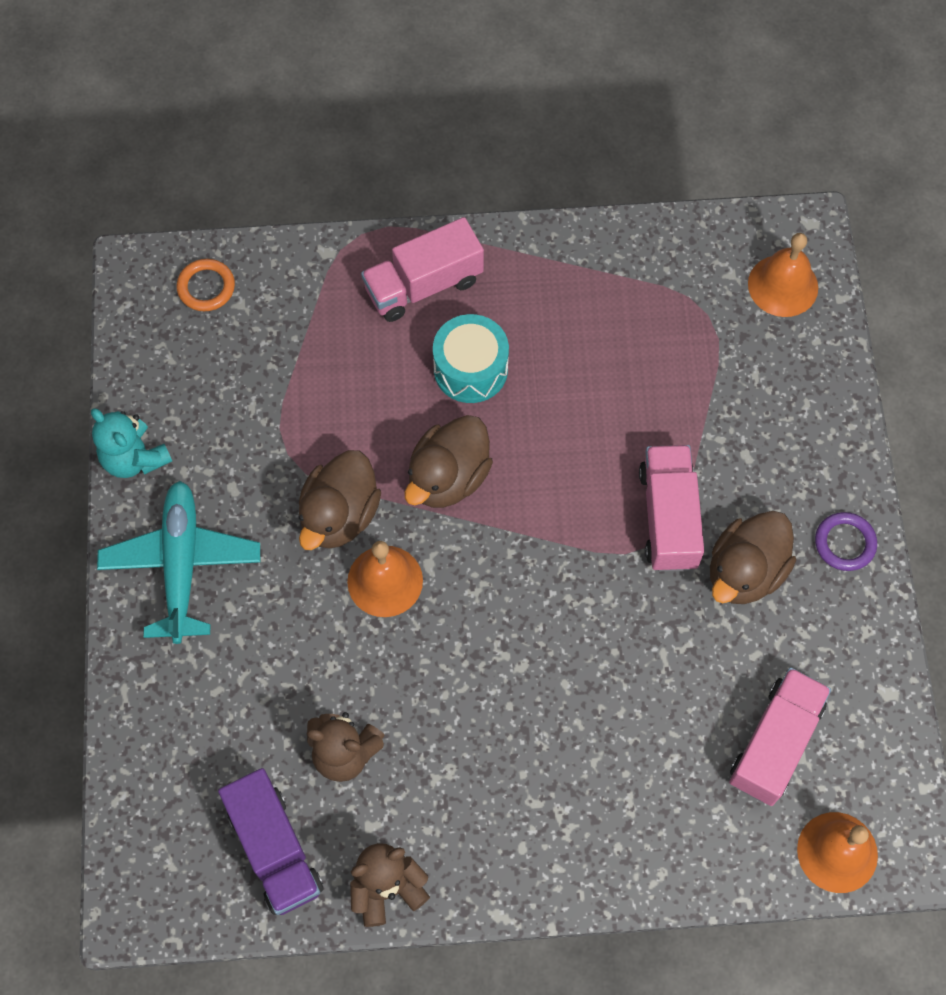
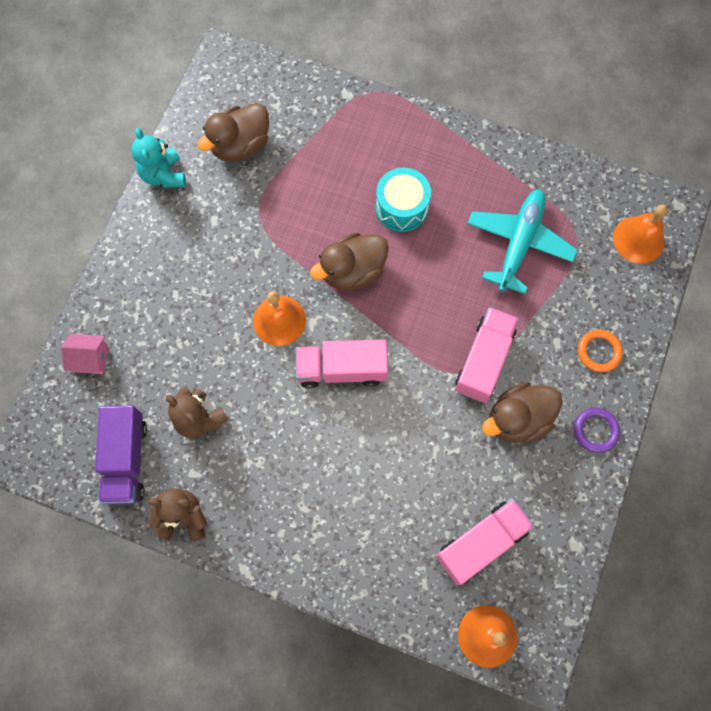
camera: 25 degrees right, 5 degrees up
turquoise plane [97,481,260,644] -> turquoise plane moved to [467,190,578,294]
orange ring [177,259,235,311] -> orange ring moved to [578,330,623,372]
brown duck [299,450,381,550] -> brown duck moved to [197,103,269,162]
pink truck [361,217,484,322] -> pink truck moved to [296,339,388,389]
none -> pink house [61,334,108,374]

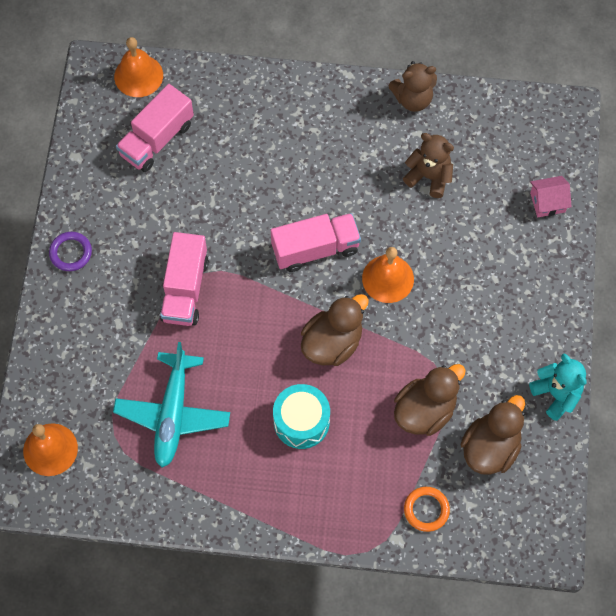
camera: 165 degrees right, 5 degrees down
purple truck [95,405,147,505] -> none
brown duck [482,382,563,443] -> brown duck moved to [394,364,466,436]
orange ring [578,330,623,372] -> orange ring moved to [404,487,450,532]

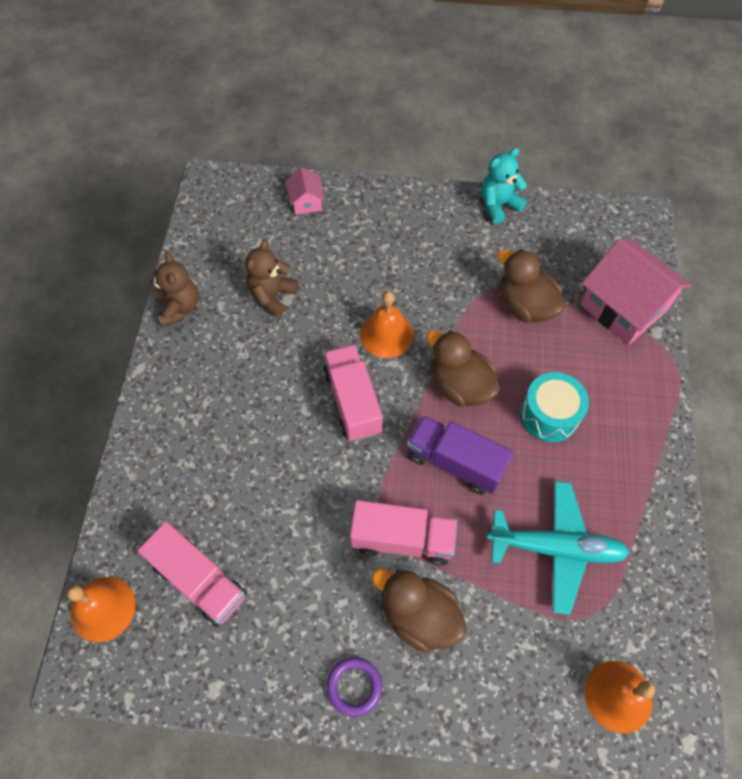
camera: 90 degrees left, 5 degrees down
orange ring [404,487,450,532] -> pink house [580,238,692,345]
brown duck [461,395,525,475] -> brown duck moved to [372,569,467,653]
none -> purple truck [407,415,513,495]

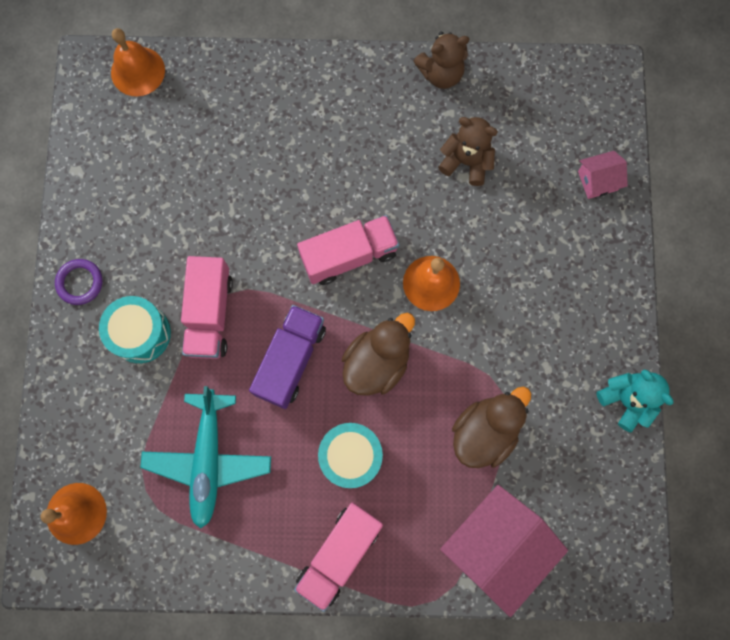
camera: 85 degrees right, 15 degrees up
pink truck [138,522,247,627] -> pink truck moved to [294,502,383,612]
brown duck [372,569,467,653] -> turquoise drum [99,296,171,363]

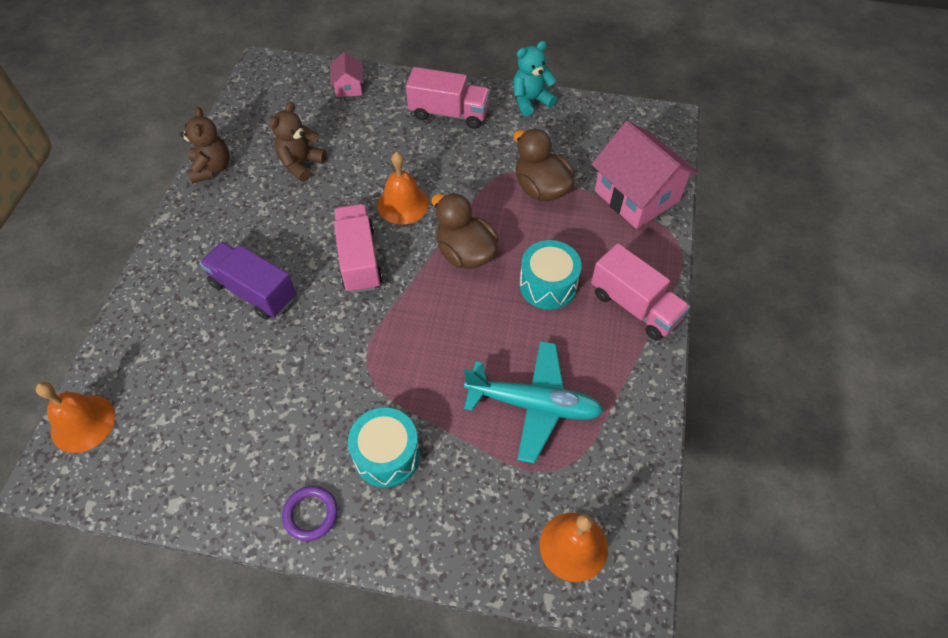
camera: 80 degrees left, 20 degrees down
pink truck [181,256,233,359] -> pink truck moved to [406,67,490,129]
purple truck [249,305,326,409] -> purple truck moved to [200,242,296,320]

